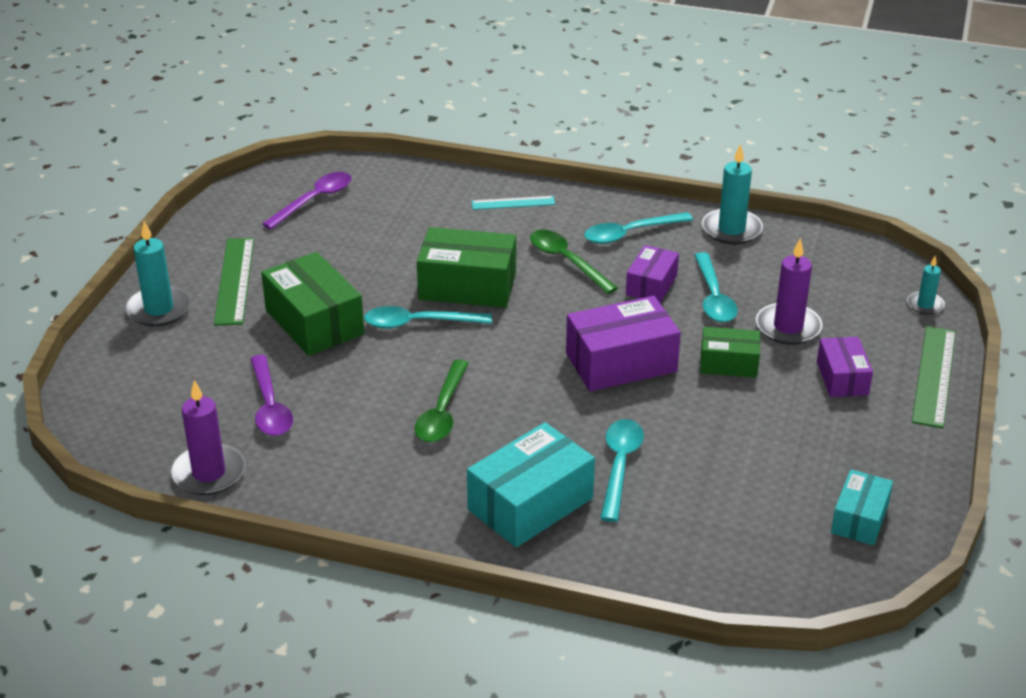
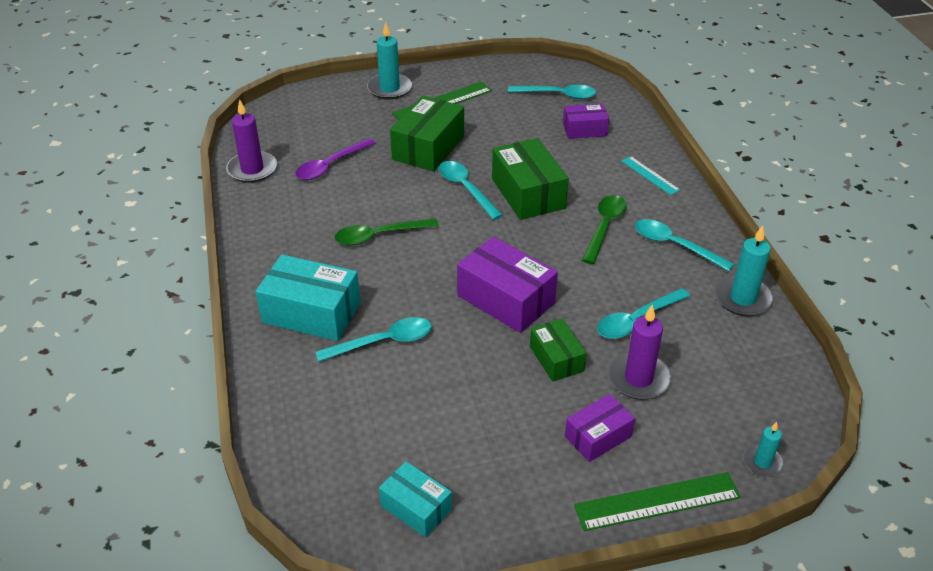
camera: 60 degrees right, 5 degrees up
purple spoon [262,172,351,229] -> turquoise spoon [508,85,596,100]
purple box [626,245,679,303] -> purple box moved to [563,104,609,139]
turquoise box [831,469,893,545] -> turquoise box turned 45 degrees clockwise [379,461,452,537]

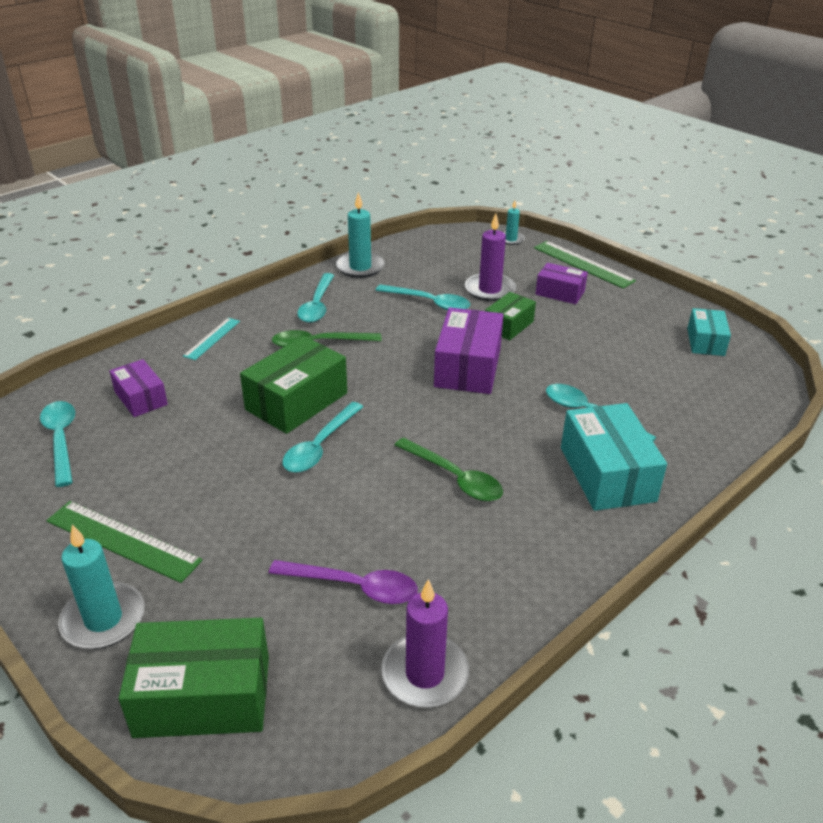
camera: 120 degrees left, 5 degrees down
green box [390,96,464,172] -> green box moved to [118,618,269,738]

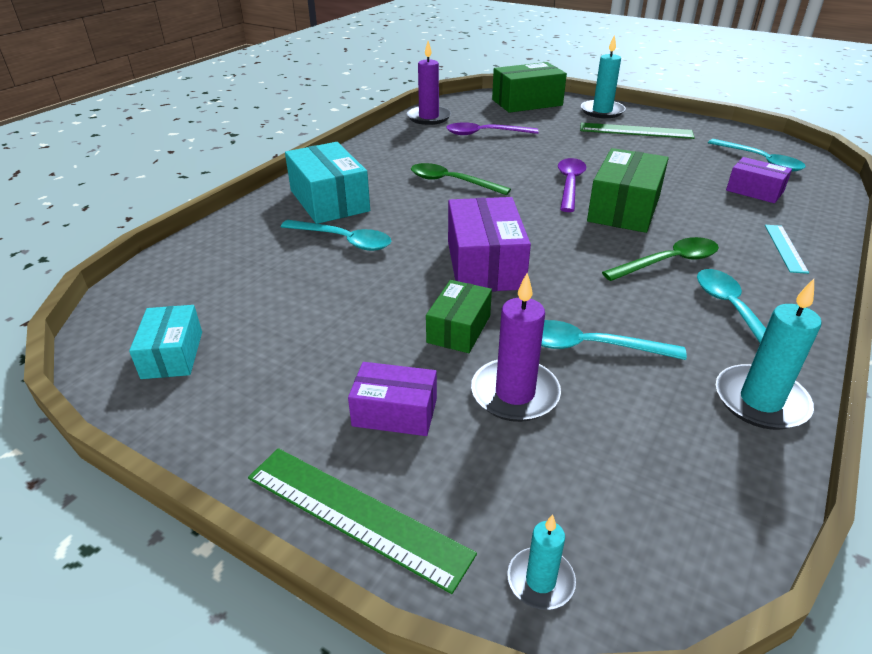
camera: 165 degrees right, 0 degrees up
turquoise spoon [282,402,363,473] -> purple spoon [558,158,586,212]

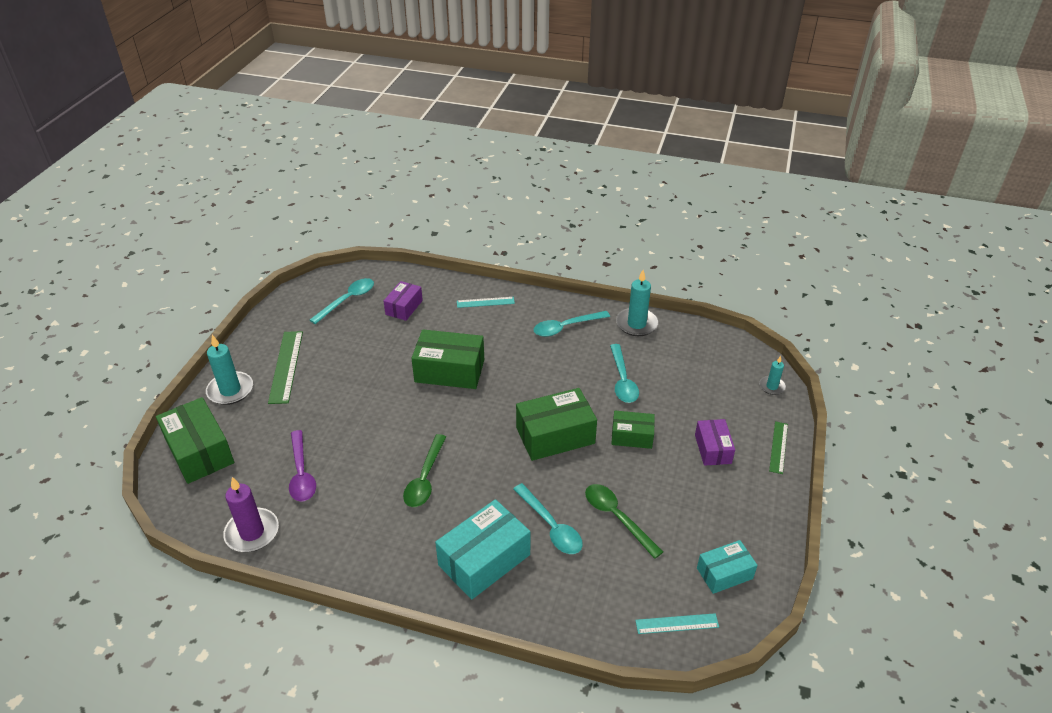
camera: 105 degrees left, 5 degrees up
green ruler [248,448,477,594] -> green ruler [769,421,788,474], size x0.60
turquoise spoon [281,220,391,251] -> turquoise spoon turned 135 degrees clockwise [513,483,583,554]
purple box [448,197,531,292] -> green box [516,388,597,461]
purple candle [471,273,561,422] -> none
purple spoon [558,158,586,212] -> none
green spoon [602,237,719,281] -> green spoon moved to [585,484,663,559]
none -> turquoise ruler [635,613,719,634]

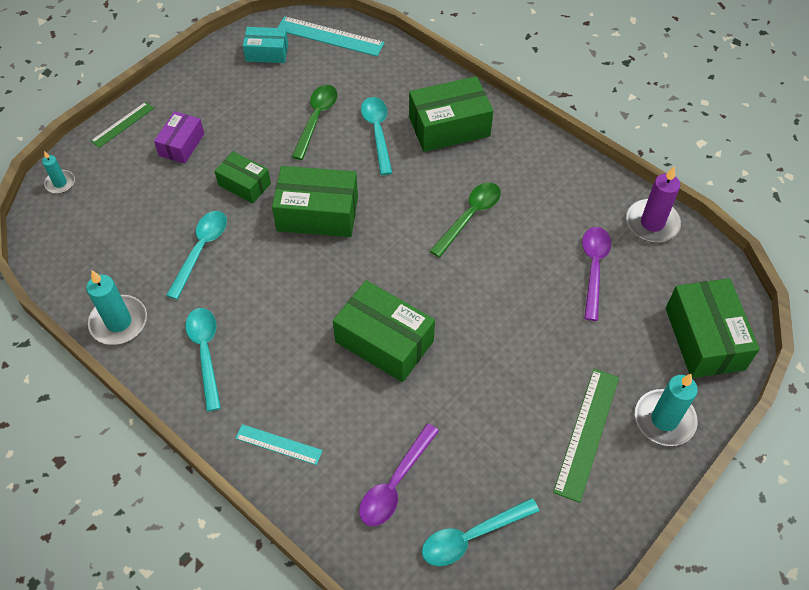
camera: 155 degrees left, 15 degrees up
purple box [384,281,423,321] -> purple spoon [359,424,439,526]
turquoise box [435,499,530,600] -> green box [409,76,493,152]
turquoise spoon [533,311,610,337] -> turquoise spoon turned 105 degrees counterclockwise [186,308,221,412]
green spoon [585,484,663,559] -> green spoon turned 150 degrees counterclockwise [292,85,337,160]
turquoise ruler [635,613,719,634] -> turquoise ruler [277,16,385,56], size x1.66

